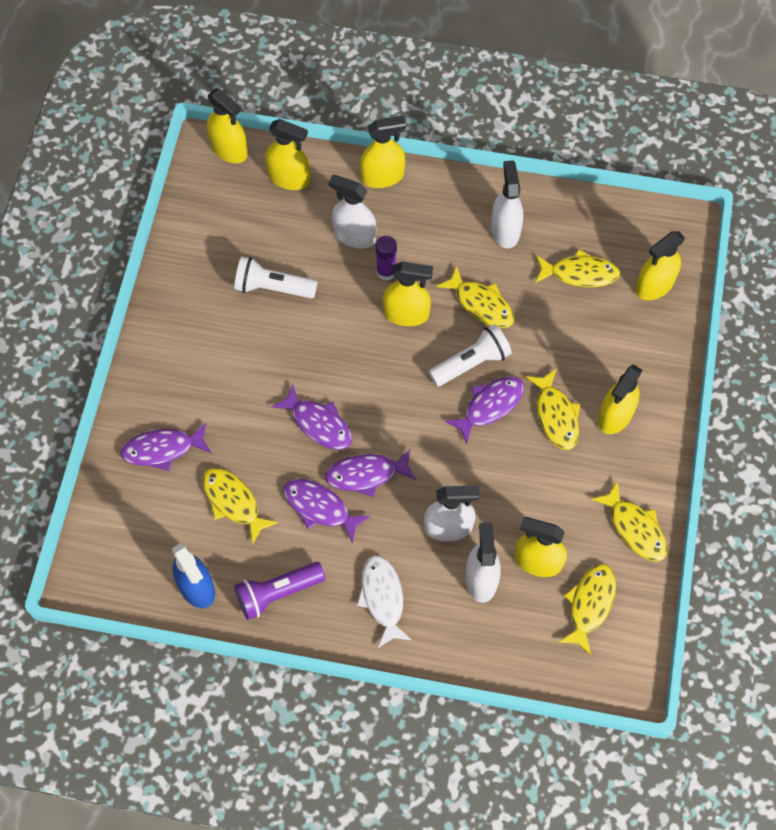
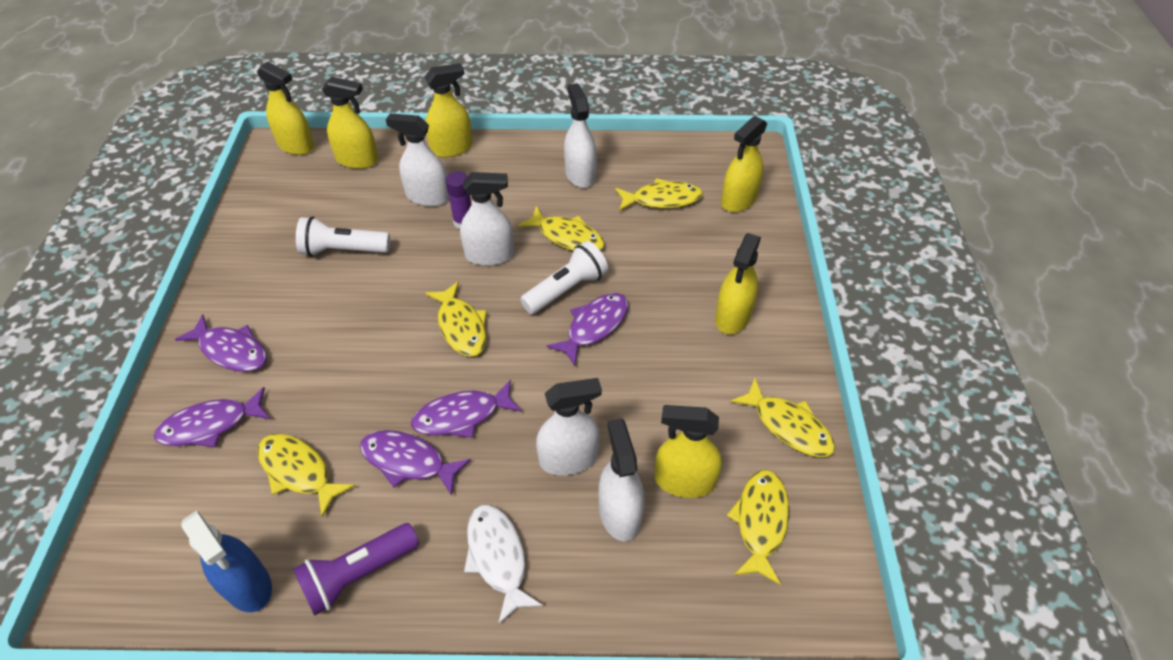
camera: 10 degrees left, 15 degrees down
purple fish [272,384,352,450] -> purple fish moved to [175,314,267,372]
yellow spray bottle [383,261,433,326] -> white spray bottle [460,172,514,266]
yellow fish [526,368,580,450] -> yellow fish moved to [425,281,487,357]

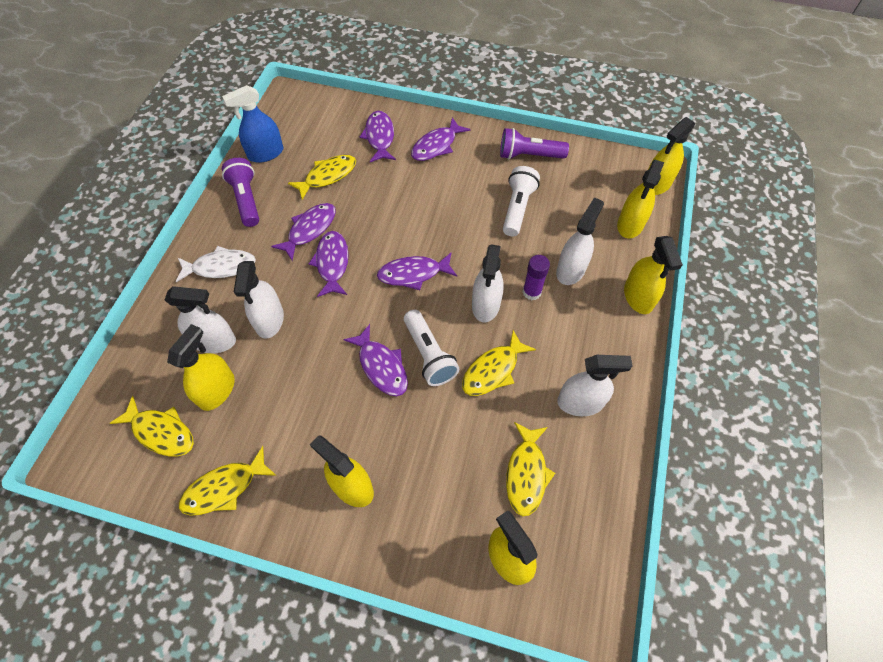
camera: 105 degrees right, 10 degrees up
yellow fish [425,281,487,357] -> purple fish [377,253,457,290]
none -> purple flashlight [500,128,569,159]

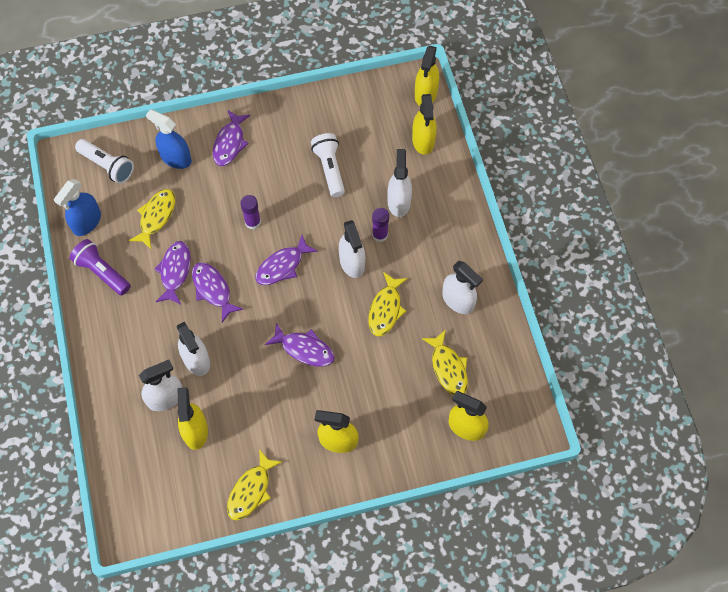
camera: 30 degrees left, 5 degrees up
yellow fish [109,396,194,456] -> none
white fish [176,246,256,282] -> none
purple fish [360,111,396,162] -> blue spray bottle [146,109,192,169]
white flashlight [404,310,459,386] -> white flashlight moved to [75,139,134,184]
purple flashlight [500,128,569,159] -> none
white spray bottle [557,355,633,416] -> white spray bottle turned 75 degrees clockwise [442,261,483,314]
yellow spray bottle [624,236,683,314] -> none
none -> purple glue stick [240,195,261,230]

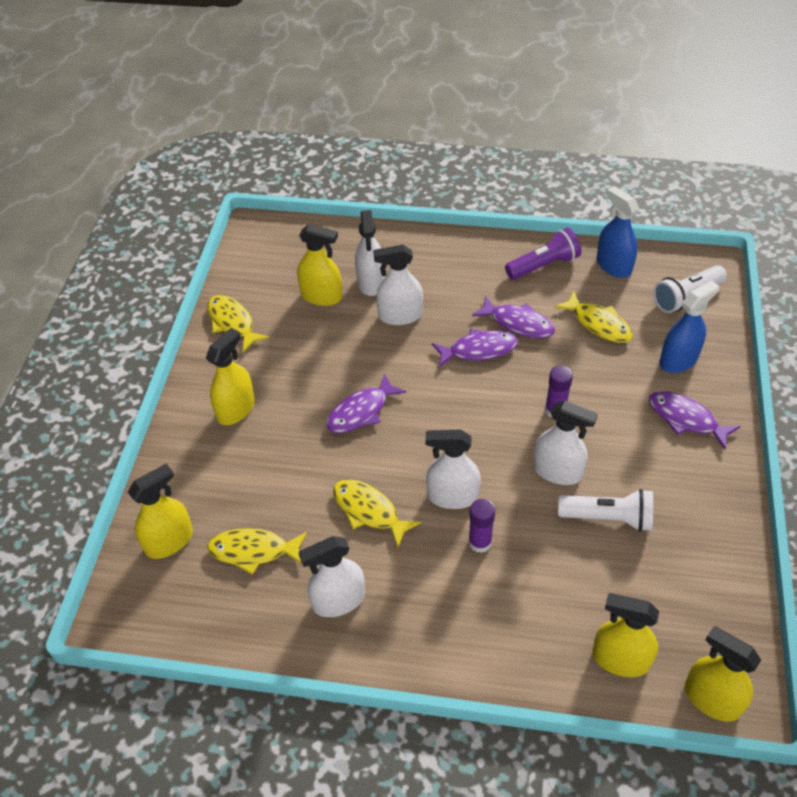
camera: 115 degrees right, 15 degrees down
purple fish [255,235,318,285] -> none
white spray bottle [387,149,412,217] -> white spray bottle moved to [533,401,598,485]

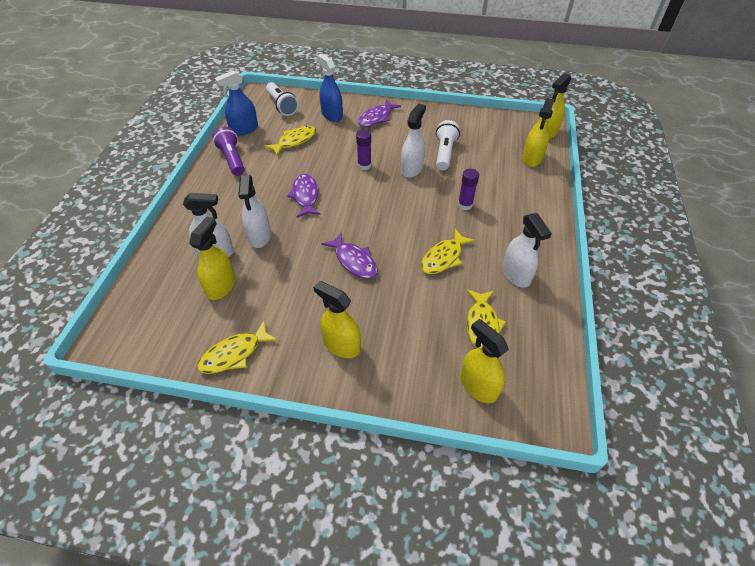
camera: 90 degrees left, 0 degrees up
white spray bottle [426,430,481,509] -> none
purple fish [472,296,555,338] -> none

